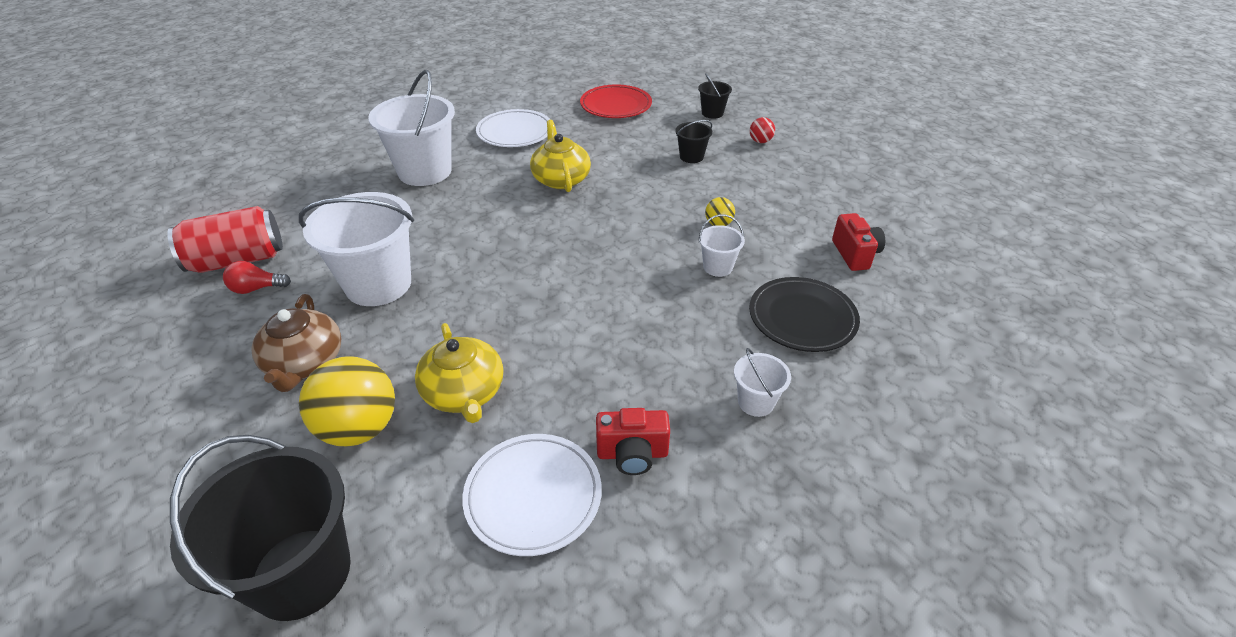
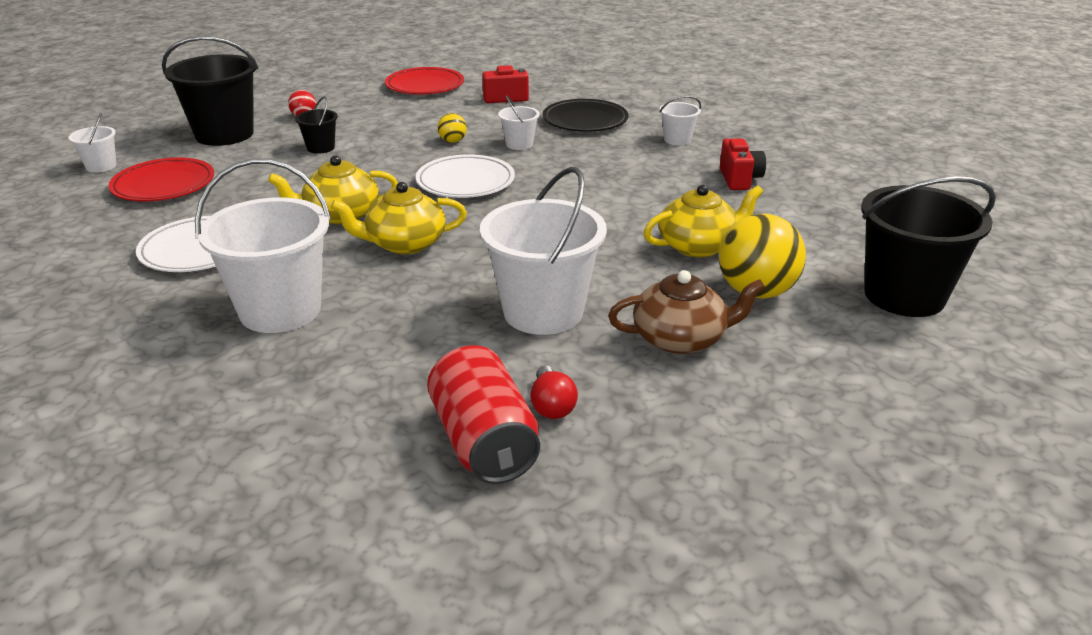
camera: 90 degrees left, 10 degrees down
white plate [462,434,602,556] -> white plate moved to [416,154,515,198]
black bucket [698,73,732,119] -> black bucket [162,36,259,146], size x2.13
none -> white bucket [68,113,116,173]
none -> yellow teapot [331,182,467,254]
none -> red plate [385,67,464,95]

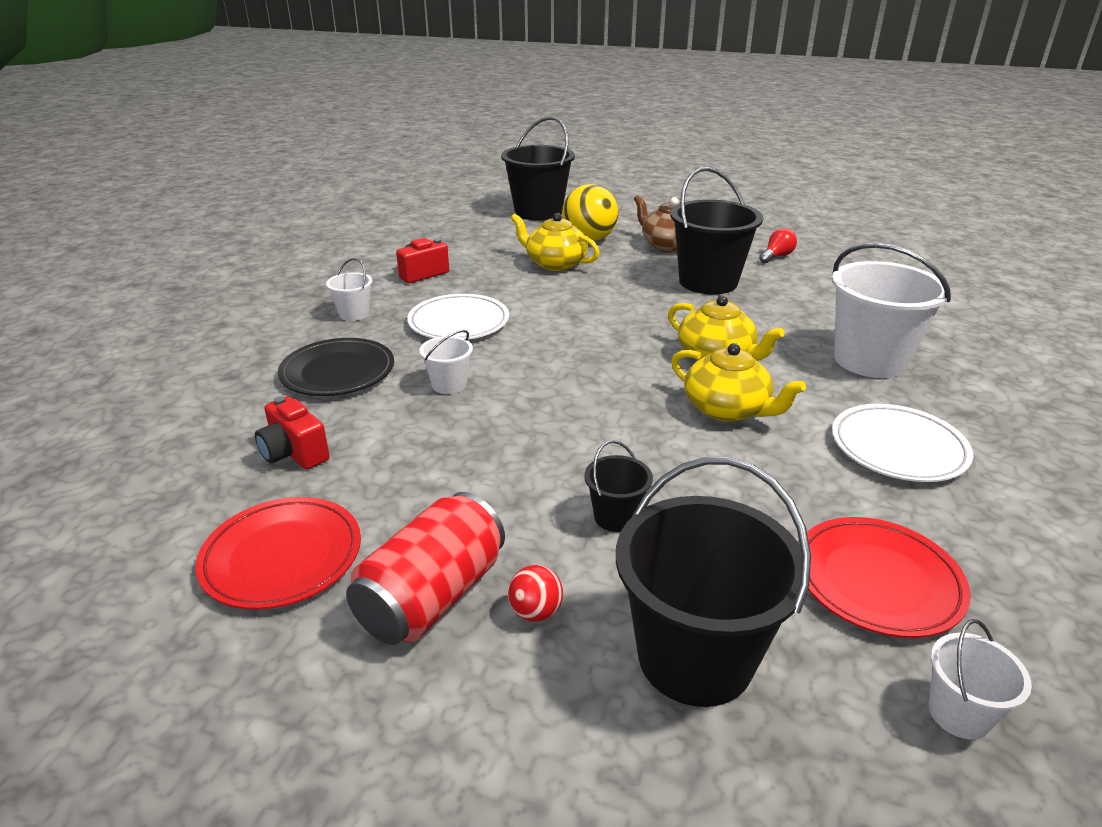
camera: 125 degrees left, 0 degrees up
white plate [416,154,515,198] -> white plate moved to [407,294,509,339]
red can [427,345,540,484] -> red can moved to [346,492,505,645]
yellow ball [438,113,467,143] -> none
white bucket [480,167,607,335] -> black bucket [671,167,763,294]

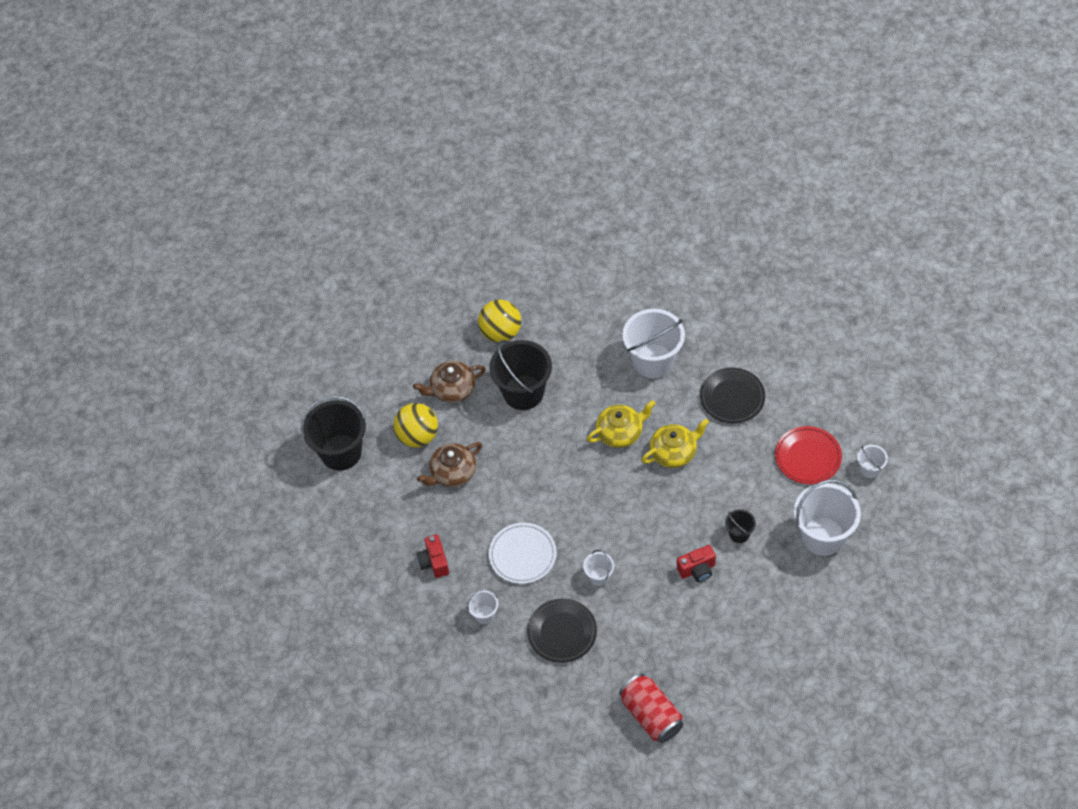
camera: 65 degrees left, 25 degrees up
red plate [195,497,361,610] -> none
red camera [255,396,330,470] -> red camera moved to [677,545,716,582]
red can [346,492,505,645] -> red can moved to [619,673,683,743]
red ball [508,565,563,622] -> none
yellow teapot [511,213,600,271] -> brown teapot [417,442,482,487]
black bucket [616,457,811,707] -> white bucket [794,479,861,556]
red light bulb [759,228,797,263] -> yellow ball [478,299,521,343]
white plate [832,404,973,482] -> black plate [700,367,765,424]

